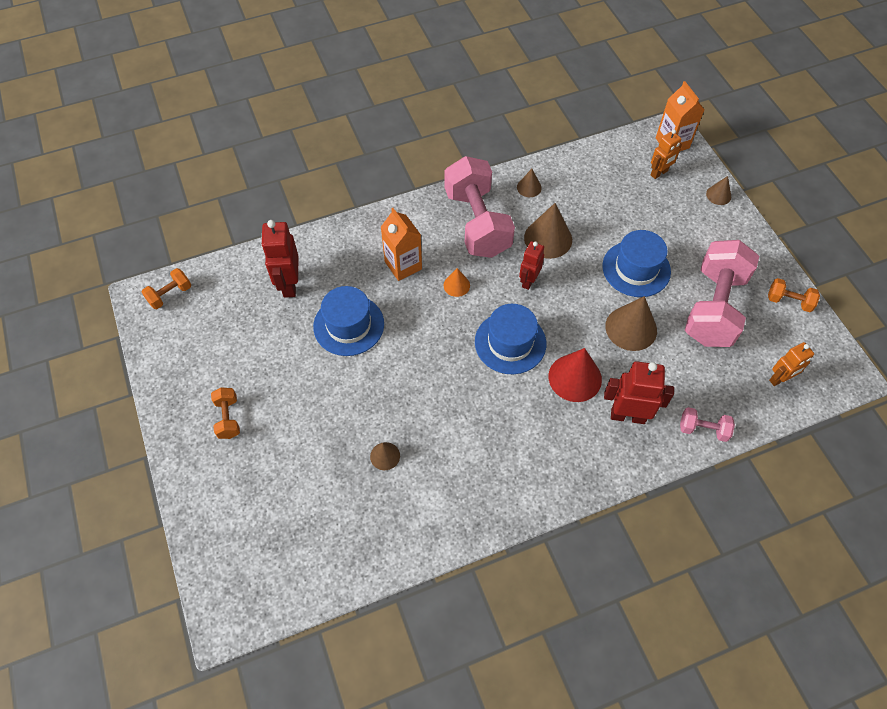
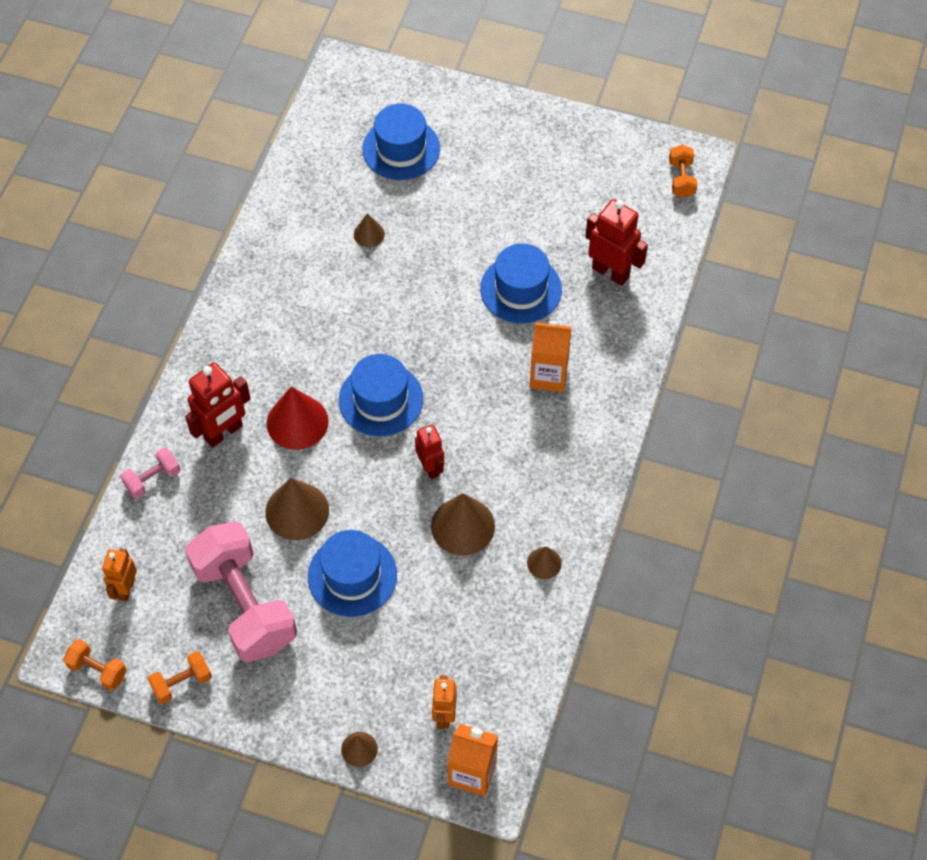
camera: 130 degrees right, 0 degrees up
orange dumbbell [211,388,240,439] -> orange dumbbell moved to [63,639,127,690]
orange cone [444,268,470,297] -> none
pink dumbbell [445,156,515,258] -> none
none -> blue hat [362,104,440,180]

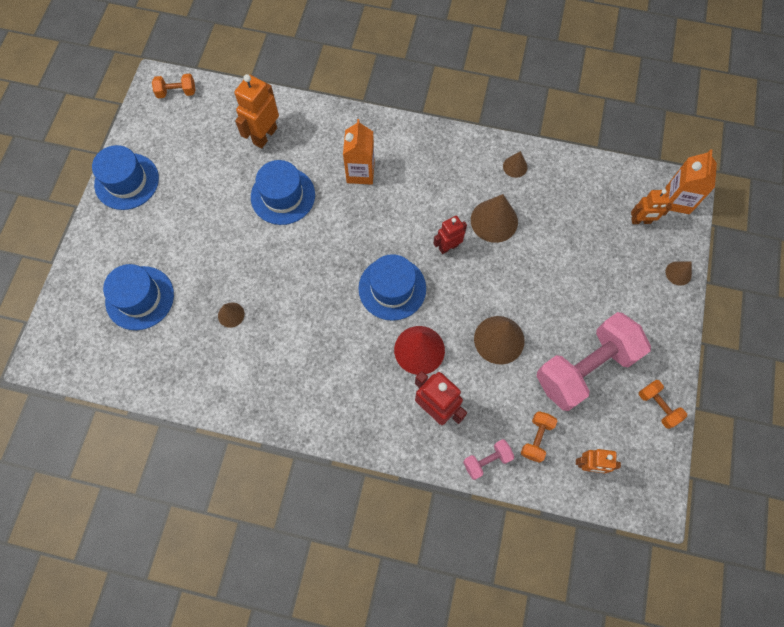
camera: 95 degrees left, 10 degrees up
orange dumbbell [63,639,127,690] -> orange dumbbell moved to [521,411,557,463]
pink dumbbell [120,447,180,499] -> pink dumbbell turned 75 degrees counterclockwise [463,439,514,480]
blue hat [308,530,397,617] -> blue hat moved to [92,145,159,210]
red robot [585,199,648,286] -> orange robot [234,74,279,148]

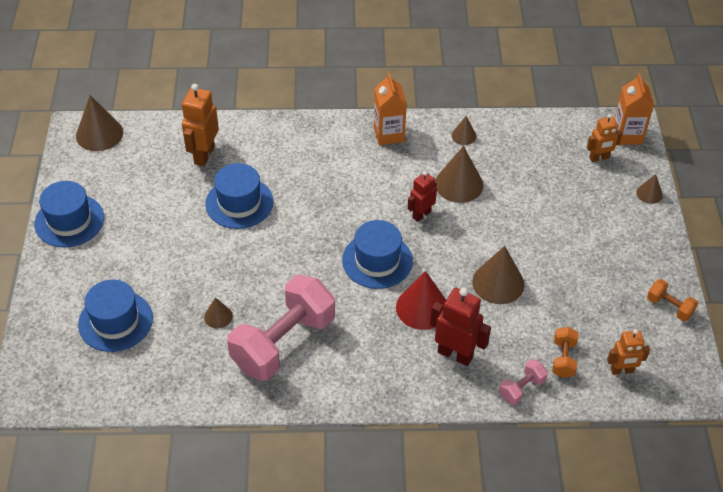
camera: 15 degrees left, 20 degrees down
orange dumbbell [152,74,196,98] -> brown cone [76,95,123,151]
orange carton [343,119,375,185] -> orange carton moved to [374,72,407,145]
pink dumbbell [537,312,651,411] -> pink dumbbell moved to [227,275,335,381]

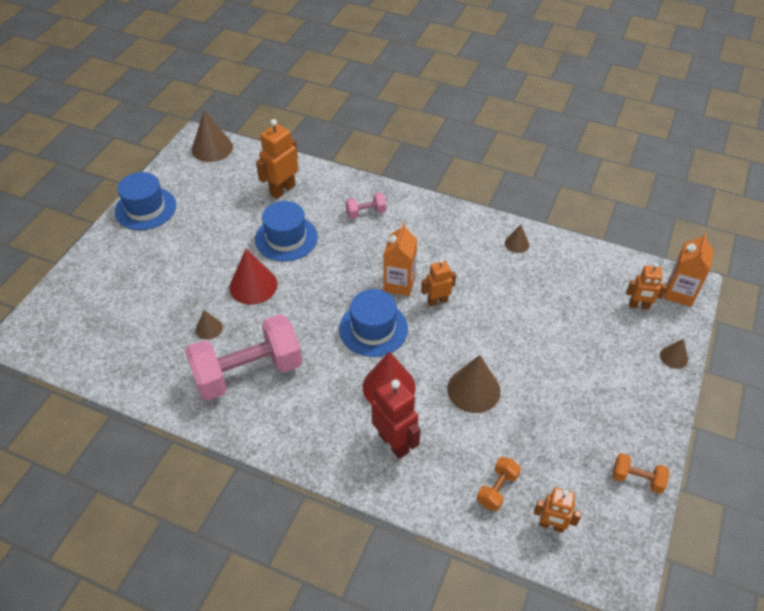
camera: 25 degrees right, 0 degrees up
blue hat [78,280,153,352] -> none
orange carton [374,72,407,145] -> orange carton moved to [383,223,417,296]
red robot [408,171,437,222] -> orange robot [421,259,456,307]
brown cone [435,146,483,203] -> none
pink dumbbell [499,359,548,405] -> pink dumbbell moved to [346,193,386,219]
orange dumbbell [647,279,698,321] -> orange dumbbell turned 45 degrees counterclockwise [612,453,669,494]
none -> red cone [229,249,278,305]

